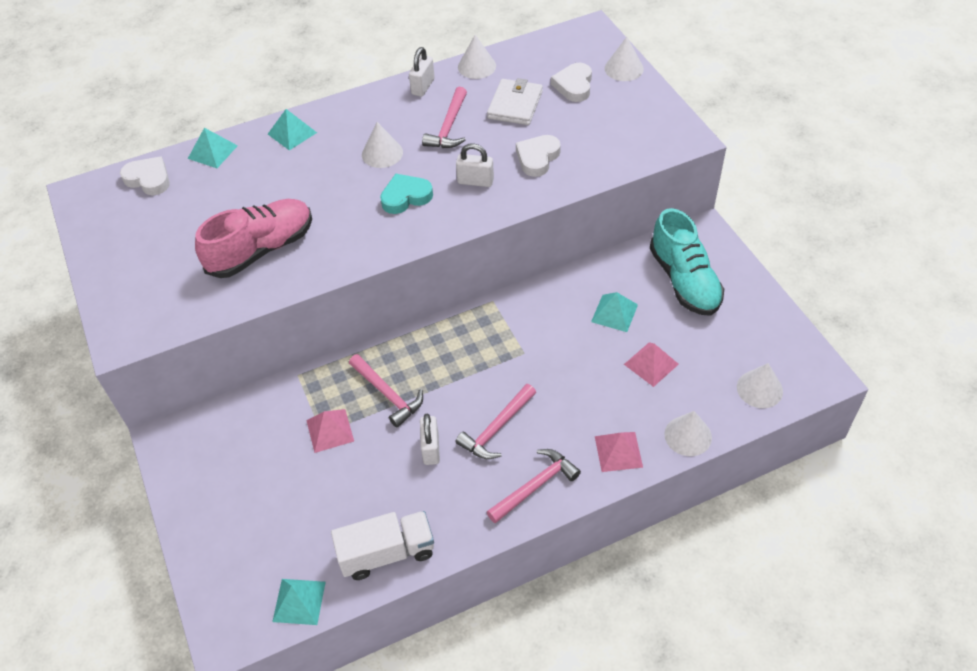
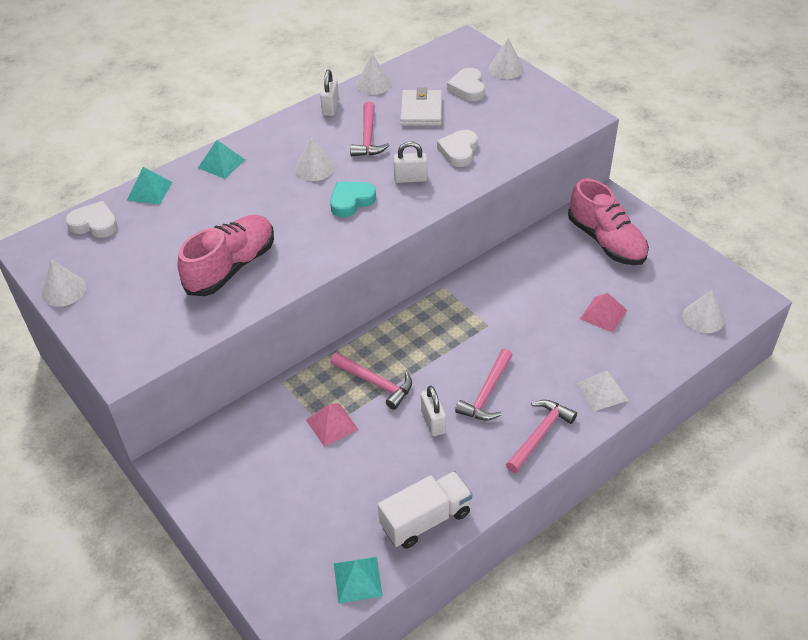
camera: 15 degrees left, 5 degrees down
turquoise pyramid [591,292,638,332] -> none
pink pyramid [595,432,643,472] -> white pyramid [577,370,629,411]
turquoise shoe [650,208,724,316] -> pink shoe [568,179,649,265]
white cone [664,411,712,456] -> white cone moved to [42,259,86,307]

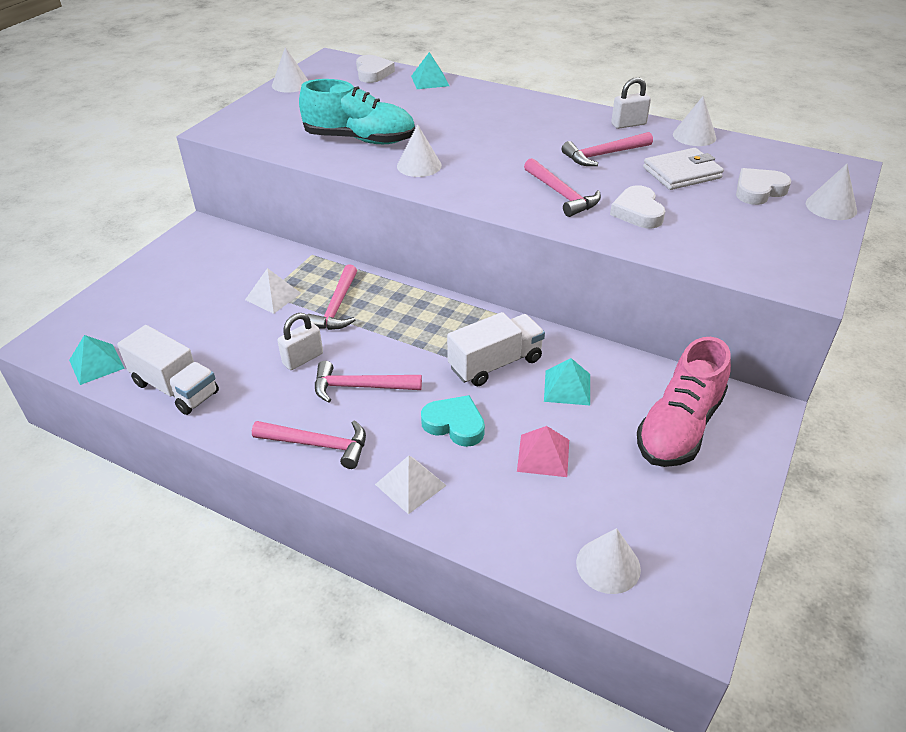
camera: 65 degrees right, 5 degrees down
pink shoe [177,215,274,296] -> turquoise shoe [299,79,415,144]
turquoise pyramid [198,140,245,179] -> turquoise pyramid moved to [544,358,590,405]
white cone [295,137,334,181] -> white cone moved to [397,124,442,177]
pink pyramid [306,403,359,447] -> white pyramid [245,268,301,314]
turquoise heart [330,182,376,217] -> turquoise heart moved to [421,395,485,447]
white padlock [393,141,427,183] -> pink hammer [524,158,601,217]
white heart [437,130,478,167] -> white heart turned 90 degrees counterclockwise [610,185,665,229]
none -> white truck [447,312,545,386]

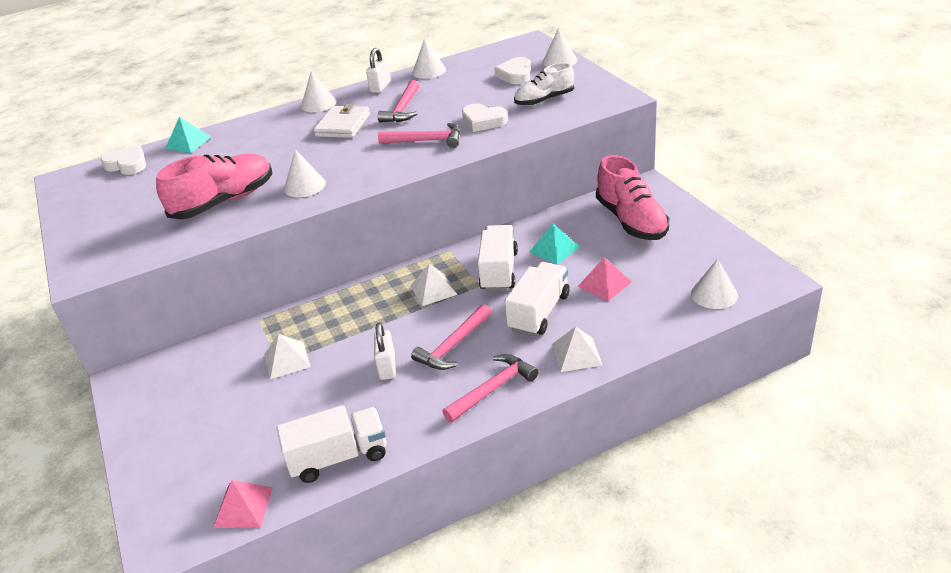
camera: 50 degrees left, 5 degrees down
turquoise pyramid [69,335,125,385] -> pink pyramid [213,480,273,528]
white cone [272,47,309,93] -> white cone moved to [301,71,337,112]
turquoise shoe [299,79,415,144] -> pink shoe [156,154,272,219]
pink hammer [307,264,357,330] -> none
turquoise heart [421,395,485,447] -> white truck [505,262,570,336]
white wallet [643,148,724,190] -> white wallet moved to [314,104,370,138]
none -> white pyramid [410,264,458,306]
none -> white shoe [514,62,574,106]

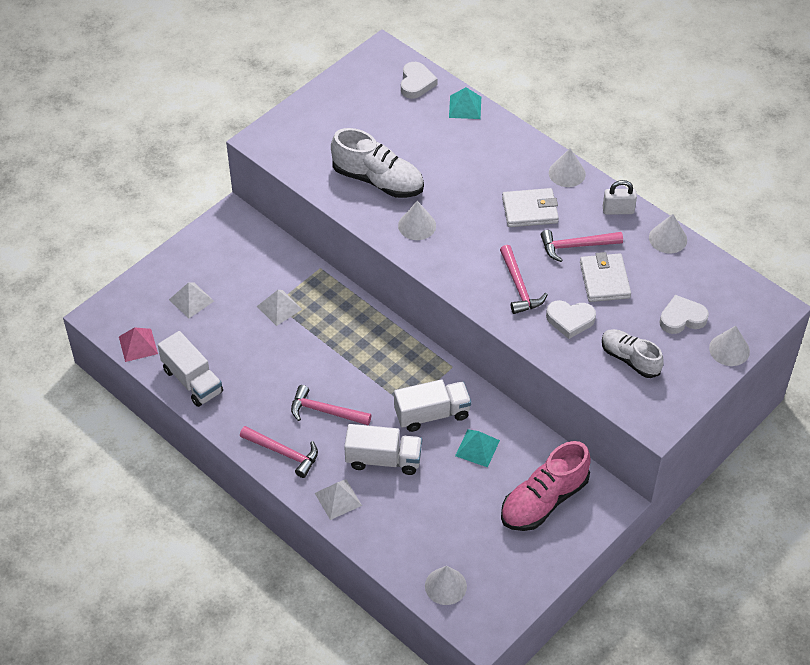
camera: 65 degrees right, 15 degrees up
pink shoe [156,154,272,219] -> white shoe [331,128,424,198]
white padlock [374,322,396,380] -> none
white pyramid [410,264,458,306] -> white pyramid moved to [169,282,214,318]
white heart [462,104,508,132] -> white heart turned 90 degrees counterclockwise [546,300,596,339]
pink pyramid [578,257,631,301] -> none
none -> white wallet [580,252,631,302]

